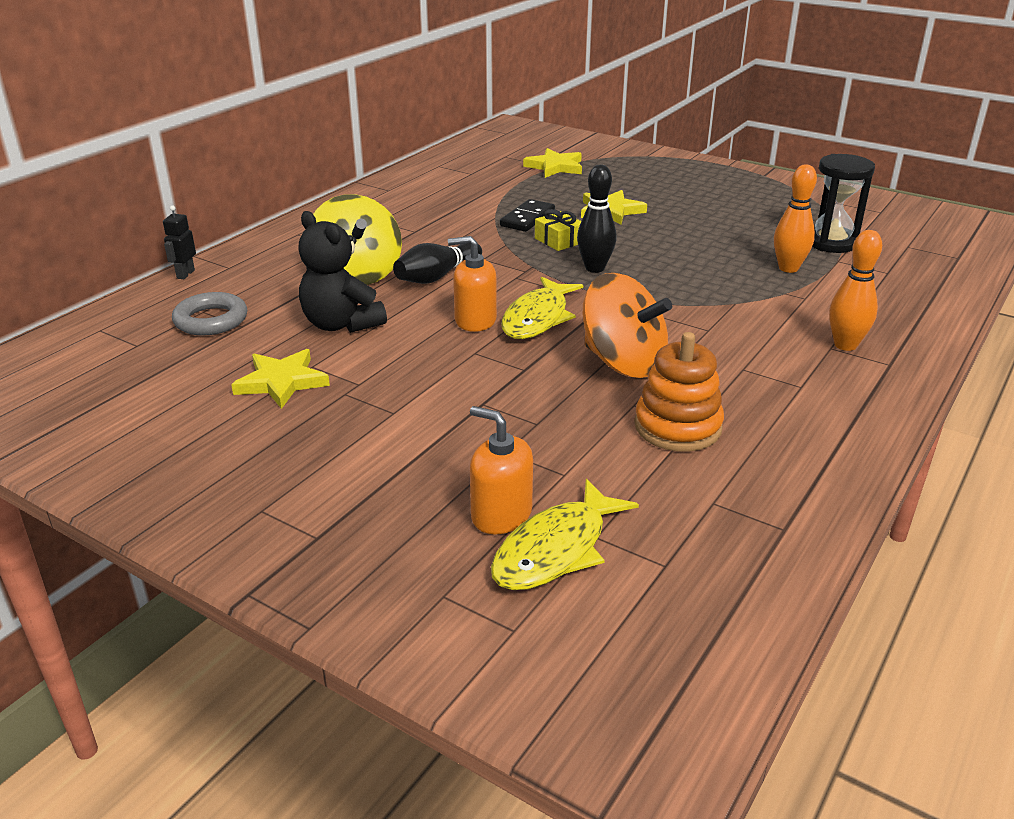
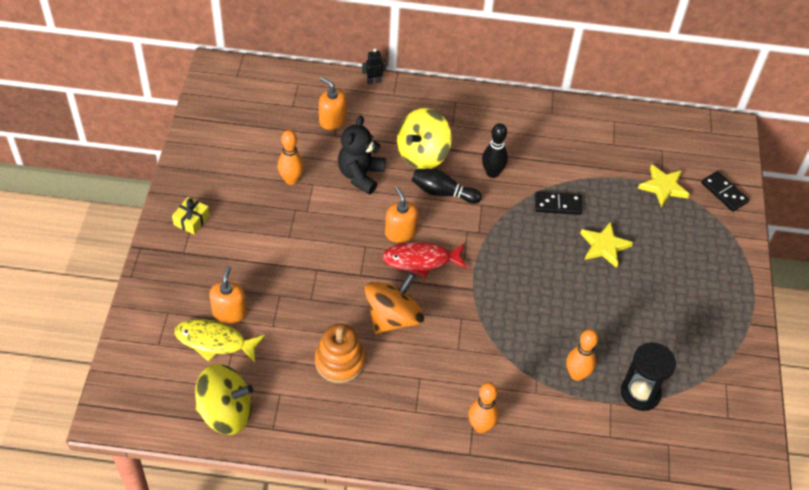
camera: 60 degrees right, 20 degrees up
grey ring [172,292,247,336] -> orange soap dispenser [319,77,347,130]
yellow star [231,349,330,409] -> orange bowling pin [278,130,304,185]
yellow fish [501,277,583,339] -> red fish [382,242,467,278]
yellow gift [535,209,581,251] -> yellow gift moved to [172,197,210,235]
black bowling pin [577,164,617,273] -> black bowling pin moved to [482,123,508,178]
orange spinning top [583,273,672,378] -> orange spinning top turned 150 degrees counterclockwise [365,272,424,334]
none -> yellow spinning top [195,364,253,435]
none -> black domino [701,171,749,212]

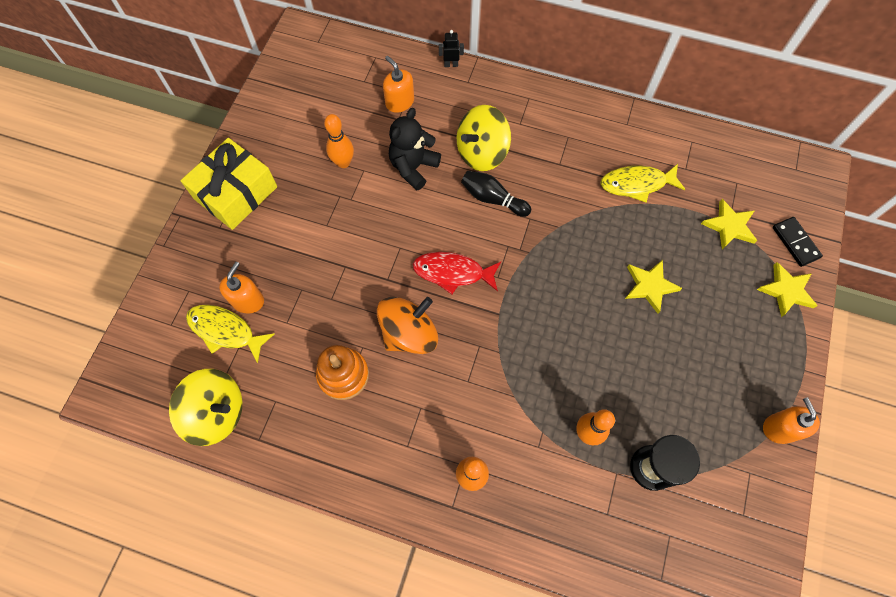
camera: 15 degrees right, 15 degrees up
yellow gift [172,197,210,235] -> yellow gift [180,138,277,230], size x2.25
orange soap dispenser [385,187,418,243] -> orange soap dispenser moved to [763,397,820,444]
black bowling pin [482,123,508,178] -> none
black domino [535,192,582,215] -> none
none -> yellow fish [601,164,685,202]
none -> yellow star [757,262,818,317]

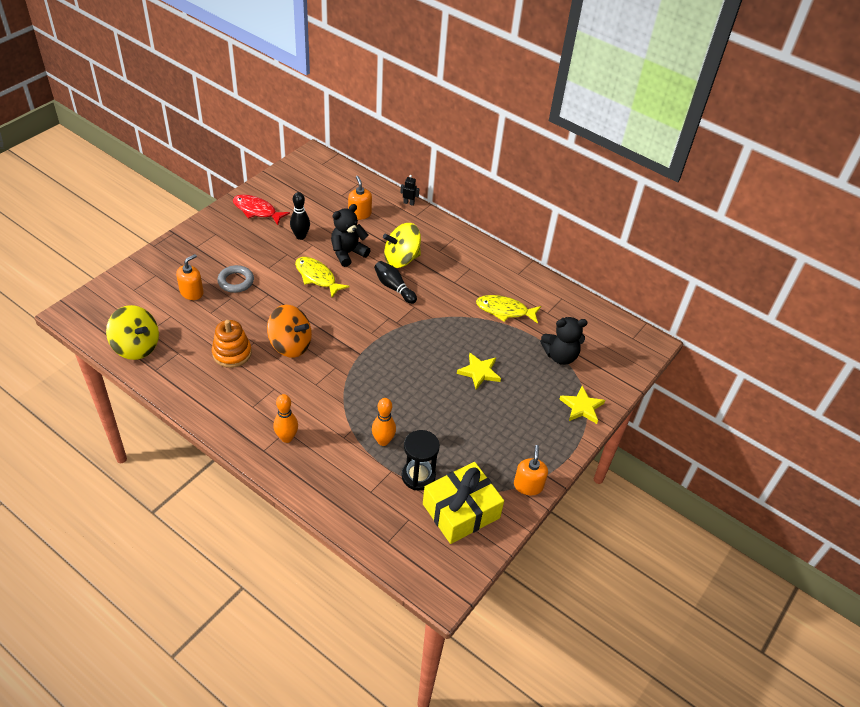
camera: 15 degrees right, 20 degrees down
yellow gift [180,138,277,230] -> yellow gift moved to [423,462,504,544]
yellow fish [186,305,275,363] -> yellow fish moved to [295,257,349,298]
orange bowling pin [324,114,354,168] -> black bowling pin [290,192,310,240]
orange spinning top [377,297,438,354] -> orange spinning top turned 45 degrees clockwise [267,305,312,358]
red fish [412,252,501,294] -> red fish moved to [233,194,290,225]
yellow star [701,199,757,250] -> black teddy bear [540,317,588,365]
black domino [773,217,823,267] -> none
none -> grey ring [217,265,254,293]

